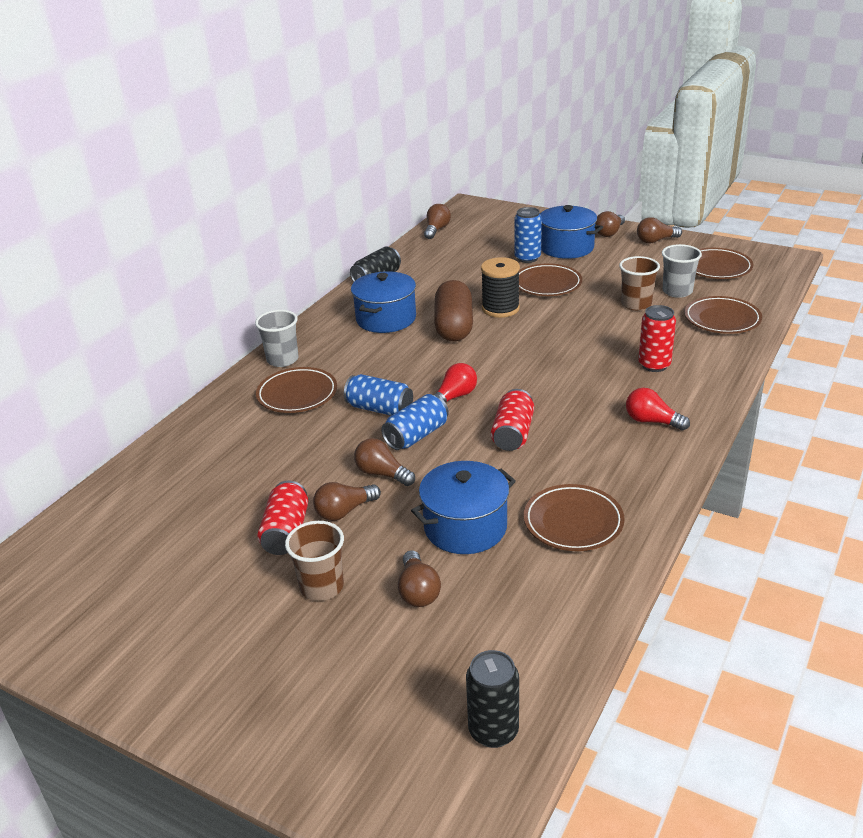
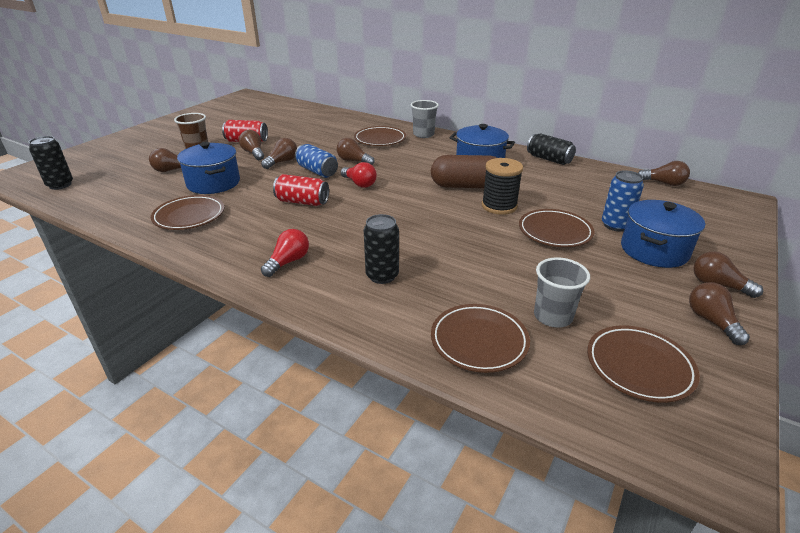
camera: 90 degrees right, 0 degrees up
blue can [344,374,413,416] -> brown light bulb [337,138,375,165]
brown cup [619,256,660,310] -> none
red can [638,305,676,372] -> black can [364,214,399,284]

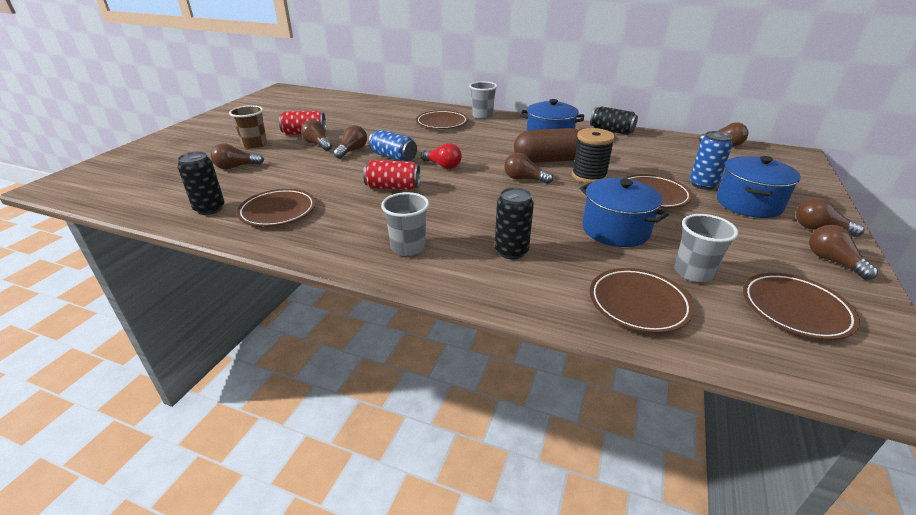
camera: 10 degrees left, 0 degrees up
black can [29,136,73,190] -> black can moved to [177,151,225,215]
blue pot [177,142,240,194] -> blue pot moved to [580,178,669,247]
red light bulb [261,229,309,277] -> grey cup [381,192,429,256]
brown light bulb [337,138,375,165] -> brown light bulb moved to [504,152,553,184]

